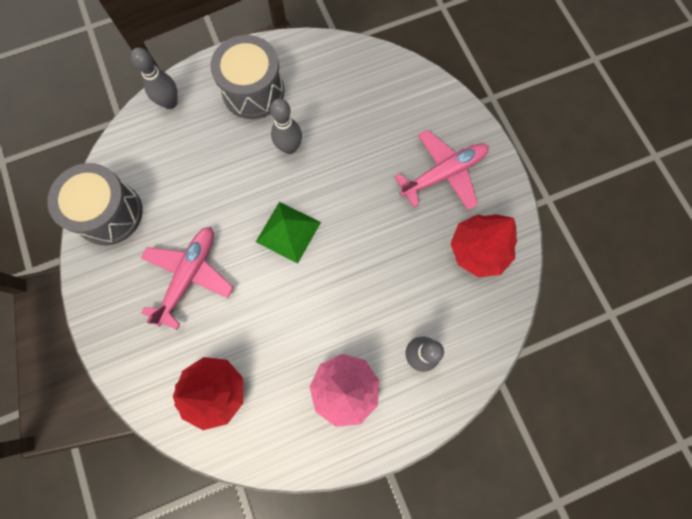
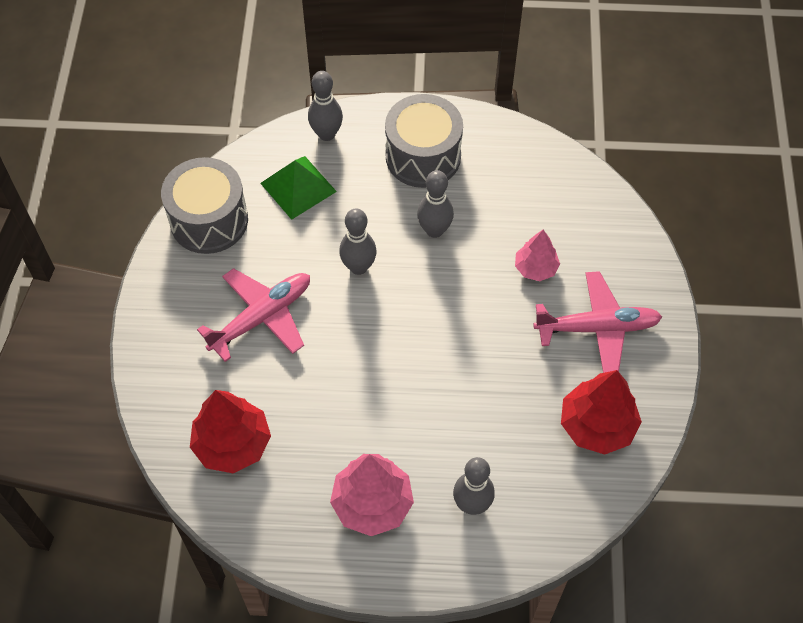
camera: 25 degrees right, 15 degrees down
green pyramid [256,202,321,264] -> green pyramid moved to [260,156,337,220]
none -> grey bowling pin [339,209,376,275]
none -> pink tree [515,230,560,281]

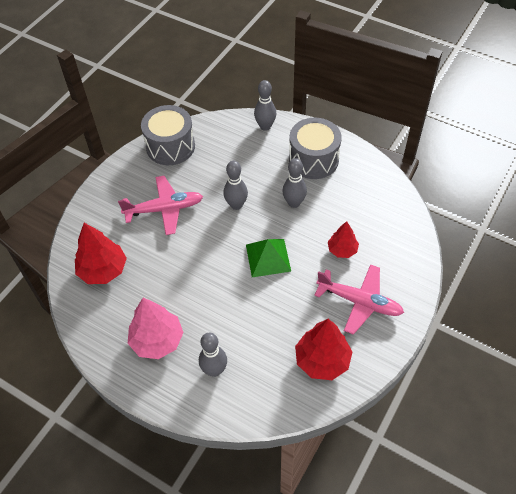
camera: 30 degrees right, 5 degrees down
green pyramid [260,156,337,220] -> green pyramid moved to [246,239,291,277]
pink tree [515,230,560,281] -> red tree [328,221,359,258]

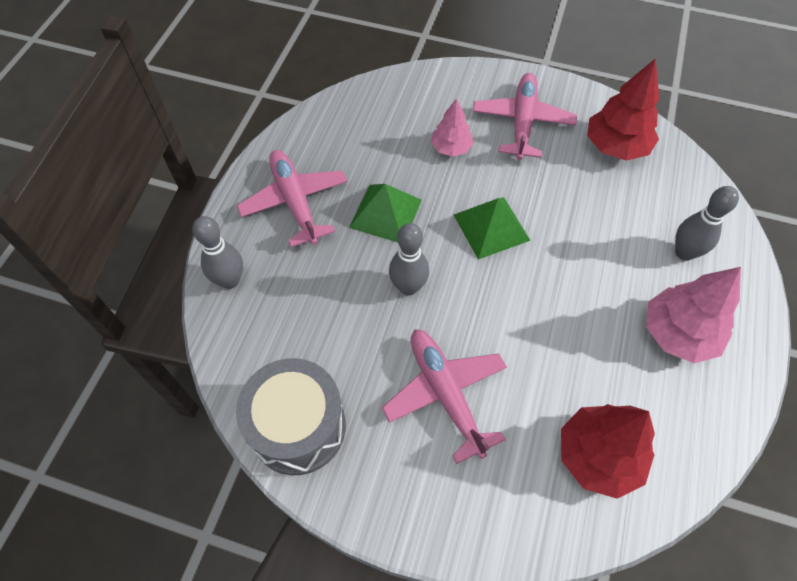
camera: 105 degrees left, 5 degrees up
grey bowling pin [282,158,307,208] -> green pyramid [349,184,422,242]
grey drum [289,118,342,179] -> pink plane [237,150,348,247]
red tree [328,221,359,258] -> pink tree [431,98,473,157]

